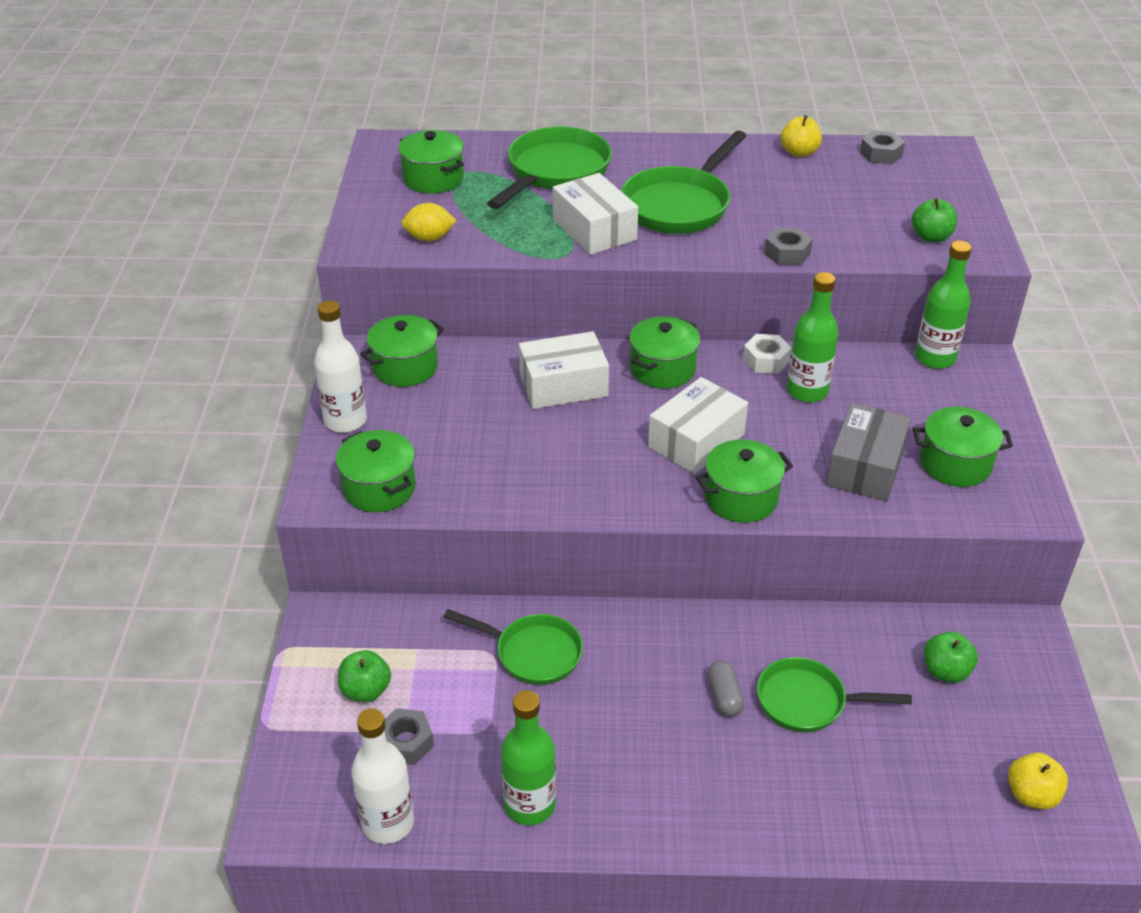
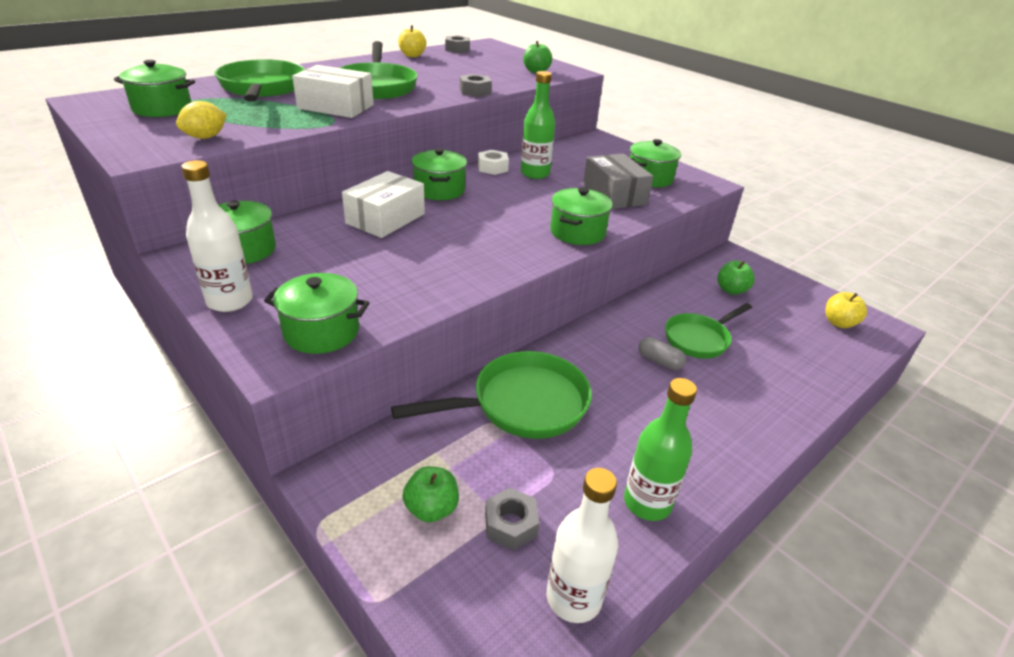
camera: 45 degrees left, 5 degrees down
green pan [444,609,583,685] -> green pan [391,351,592,439], size x1.52
white box [648,377,748,474] -> none
green bottle [915,241,972,369] -> none

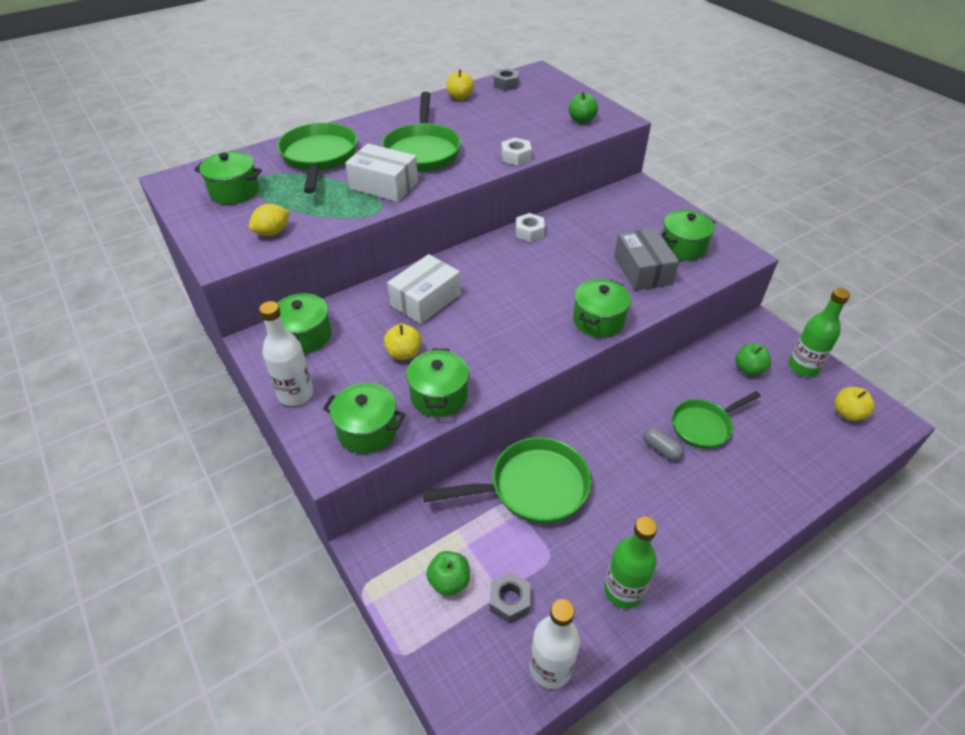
camera: 10 degrees right, 10 degrees up
green pot [411,148,467,200] -> green pot moved to [406,349,469,417]
grey nut [460,74,492,97] -> white nut [501,138,532,165]
green bottle [521,71,555,179] -> green bottle moved to [788,288,850,377]
none -> yellow apple [384,324,422,360]

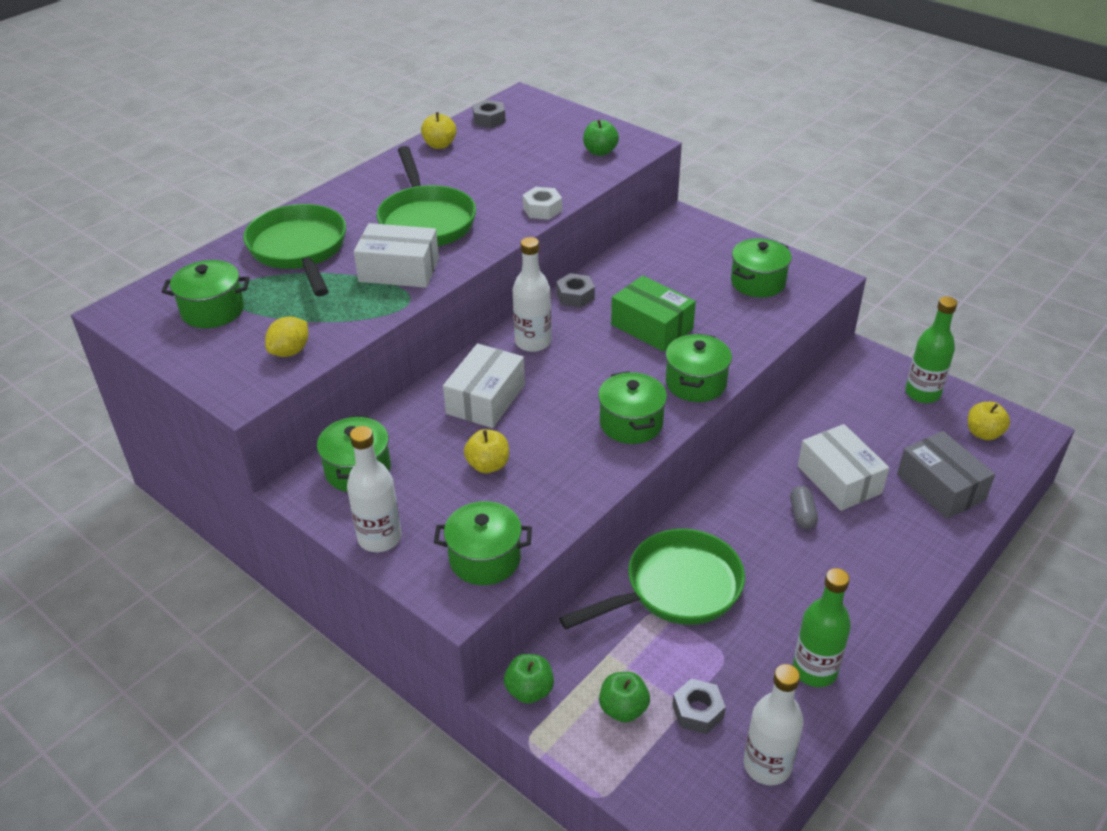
camera: 15 degrees left, 5 degrees down
green pot [406,349,469,417] -> green pot moved to [598,371,667,444]
white nut [516,213,545,242] -> grey nut [556,273,595,308]
grey box [614,228,679,291] -> grey box moved to [897,431,995,519]
grey capsule [643,427,684,461] -> grey capsule turned 60 degrees clockwise [790,486,818,529]
green pan [672,391,761,449] -> white box [798,424,889,511]
green apple [735,343,771,375] -> green apple moved to [504,654,554,704]
none -> white bottle [513,237,551,352]
none -> green box [611,276,696,352]

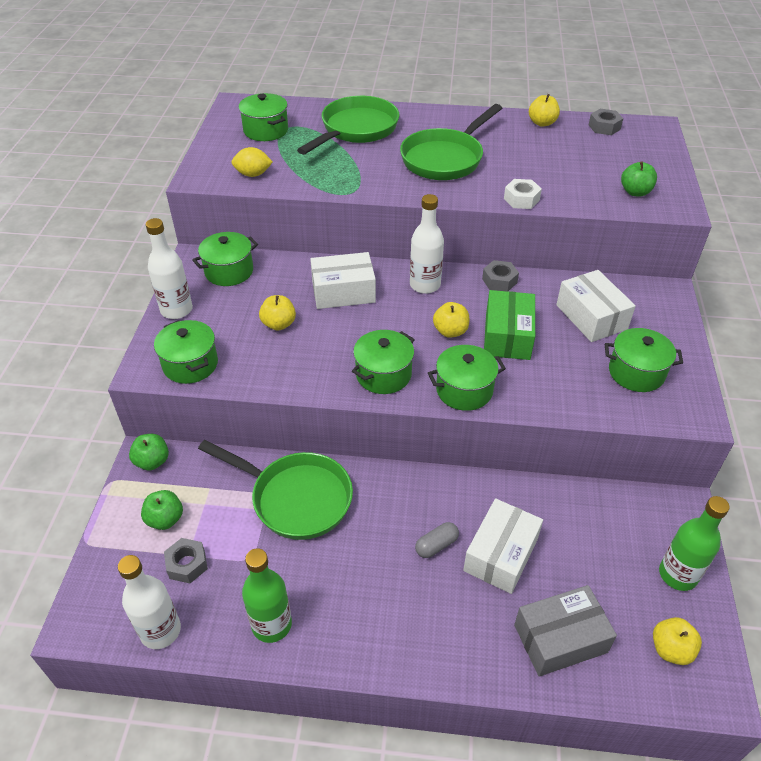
camera: 55 degrees right, 5 degrees up
white box [354,223,439,288] -> white box moved to [556,270,636,342]
grey box [897,431,995,519] -> grey box turned 45 degrees clockwise [514,585,617,677]
none -> yellow apple [433,302,469,338]

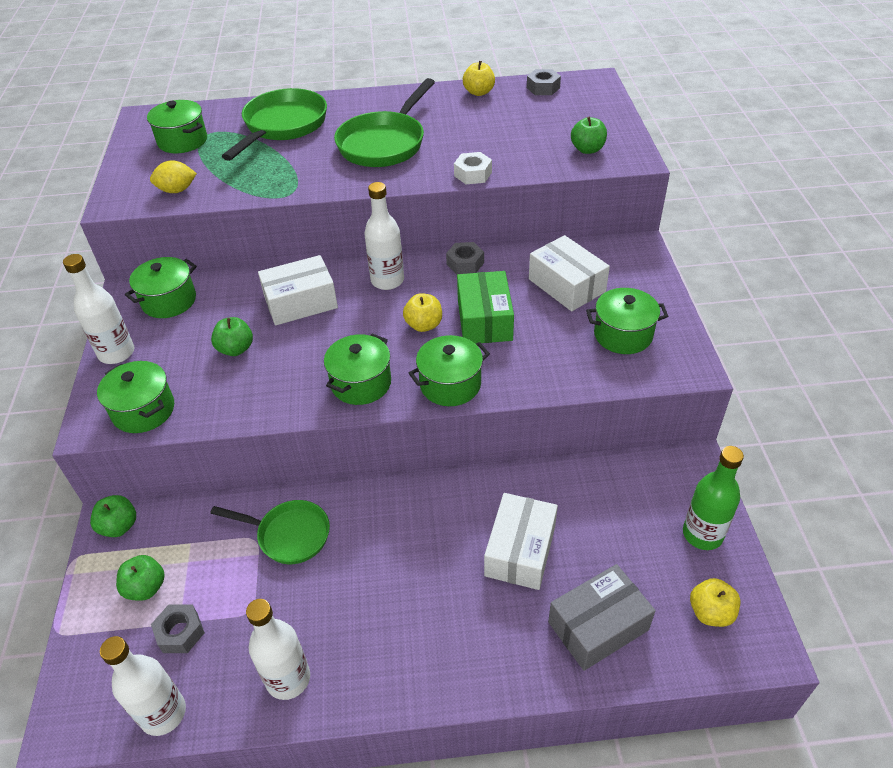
camera: 10 degrees left, 0 degrees up
green pan [198,440,353,540] -> green pan [210,500,330,564], size x0.66
green bottle [242,548,292,643] -> white bottle [246,599,310,700]
yellow apple [259,295,296,330] -> green apple [211,317,253,356]
grey capsule [415,522,459,558] -> none

